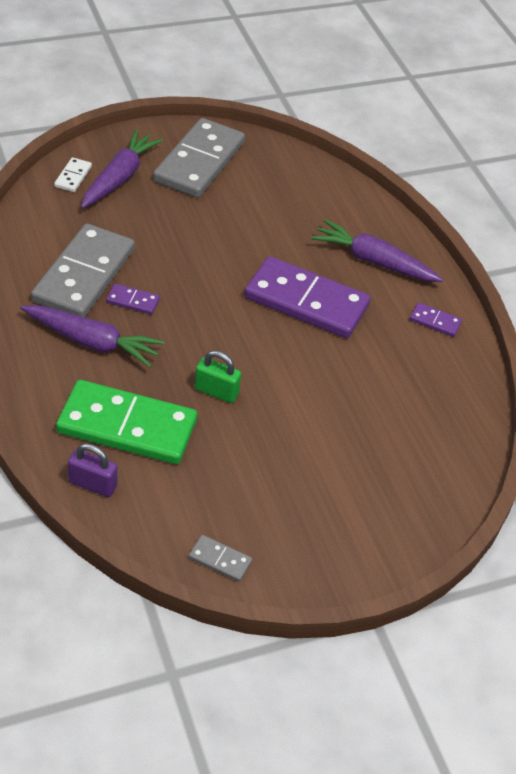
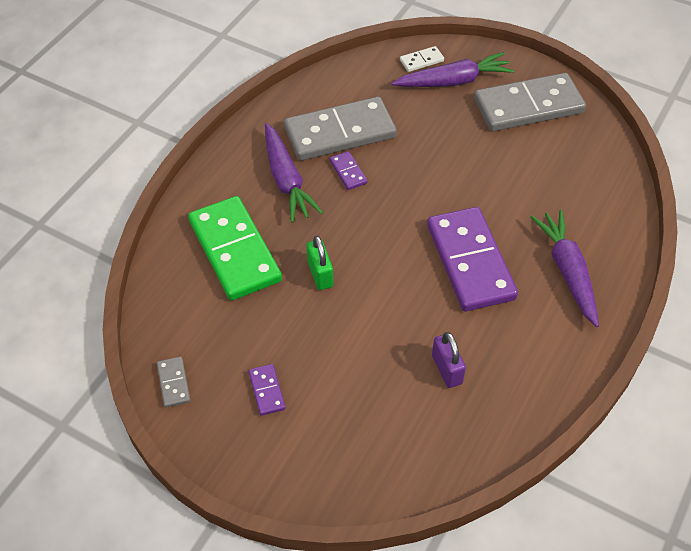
camera: 55 degrees right, 5 degrees up
purple padlock [68,443,117,497] -> purple padlock moved to [432,332,466,388]
purple domino [410,302,462,337] -> purple domino moved to [249,364,286,416]

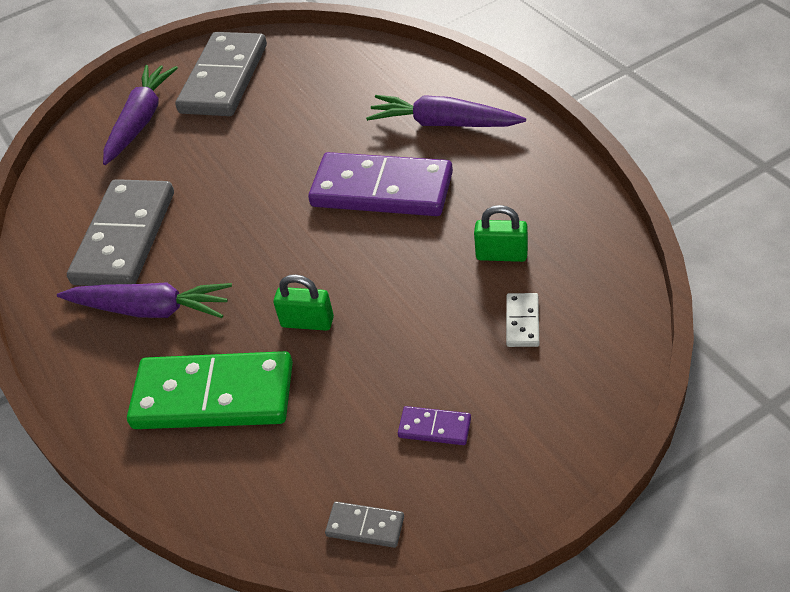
camera: 55 degrees left, 5 degrees down
purple domino [330,151,368,190] -> none
white domino [400,46,444,72] -> white domino moved to [506,293,539,347]
purple padlock [432,332,466,388] -> green padlock [474,205,528,262]

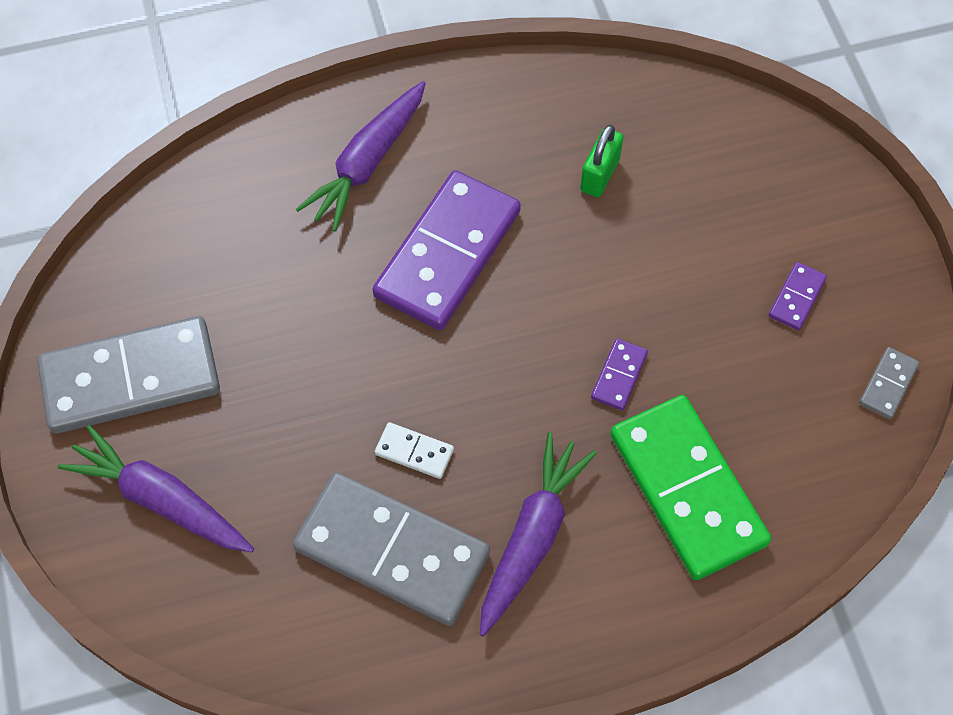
camera: 80 degrees left, 15 degrees up
green domino [127,351,293,429] -> green domino turned 45 degrees counterclockwise [610,395,771,580]
grey domino [175,32,267,116] -> grey domino turned 45 degrees counterclockwise [37,316,220,434]
green padlock [273,274,334,331] -> purple domino [591,338,648,410]
white domino [506,293,539,347] -> white domino moved to [375,422,454,479]

